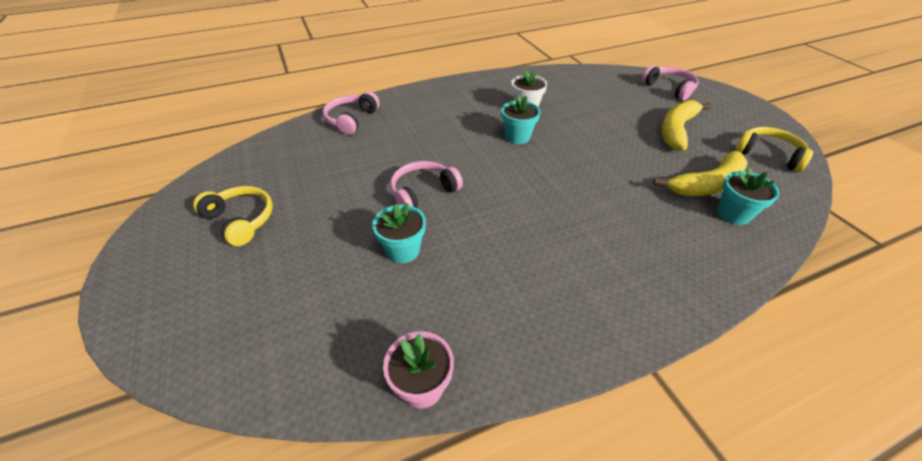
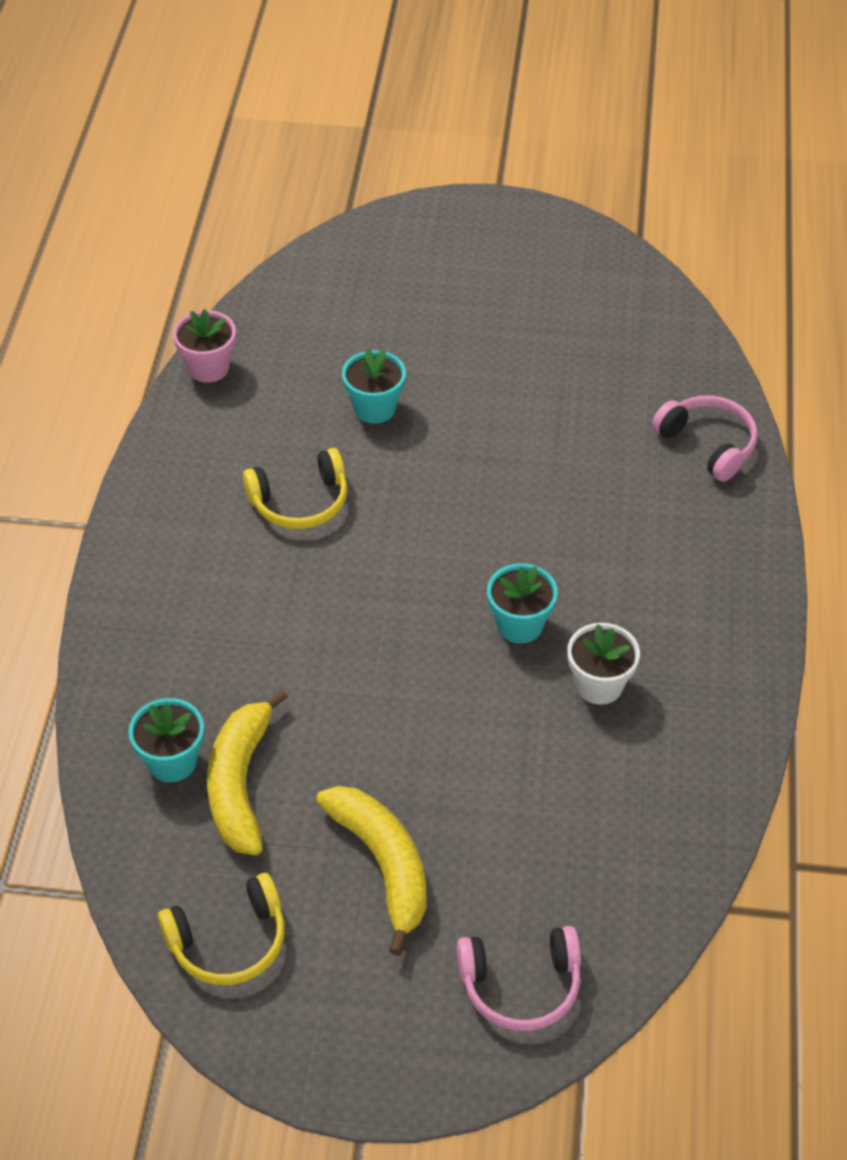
camera: 120 degrees right, 5 degrees up
yellow headphones [193,186,273,246] -> yellow headphones moved to [243,448,347,529]
pink headphones [390,161,463,208] -> none

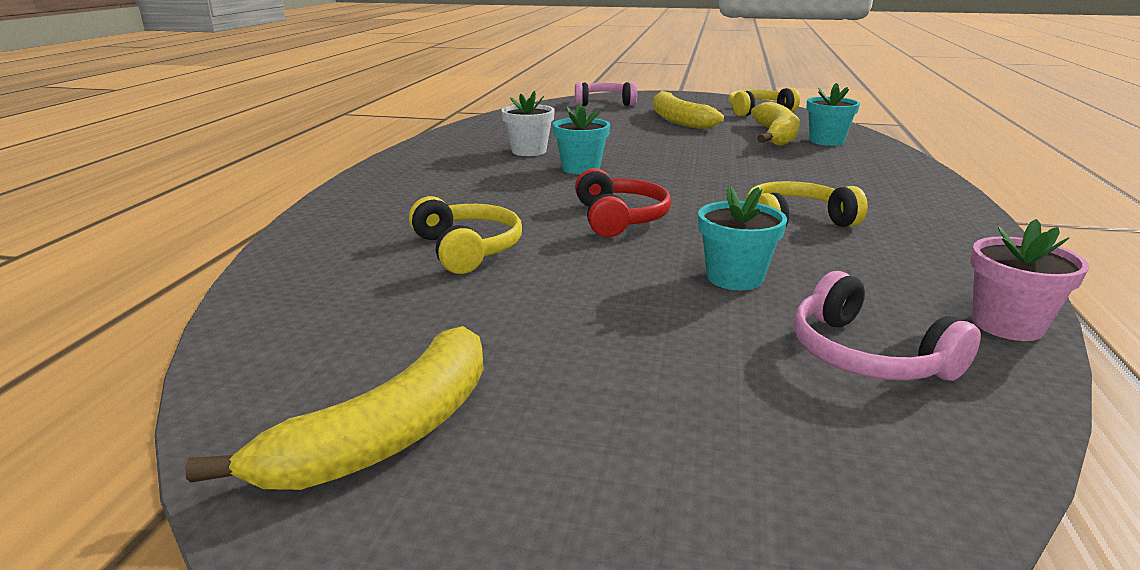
camera: 175 degrees left, 25 degrees down
pink headphones [652,395,758,481] -> pink headphones moved to [794,271,981,381]
none -> yellow banana [185,326,484,490]
none -> yellow headphones [409,196,522,274]
none -> red headphones [575,168,671,237]

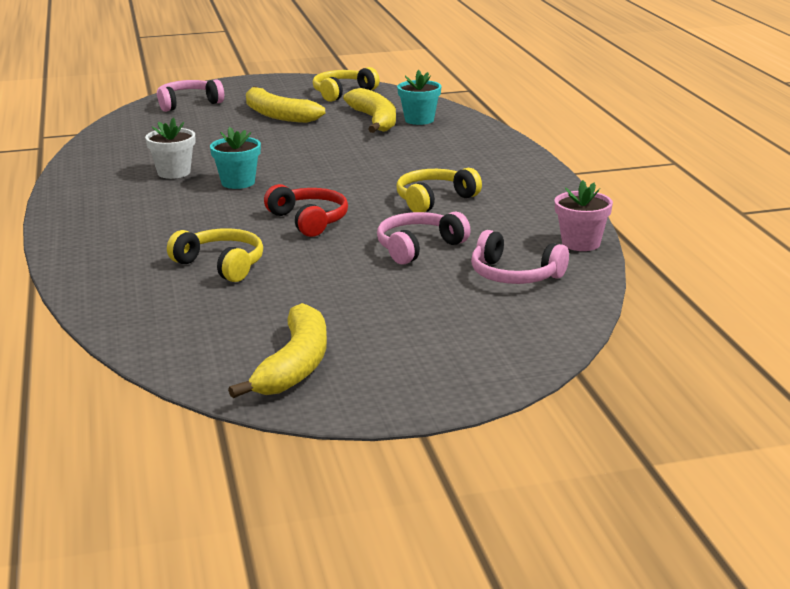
camera: 25 degrees left, 0 degrees up
turquoise flower pot [698,186,787,290] -> pink headphones [377,212,471,265]

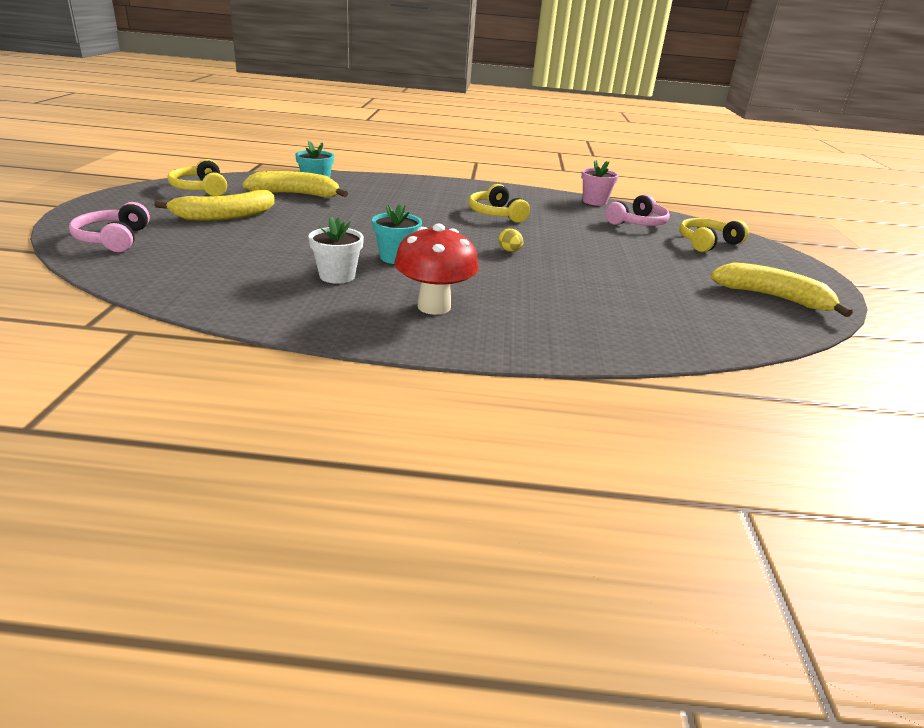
camera: 75 degrees left, 5 degrees up
yellow headphones [167,228,263,282] -> yellow headphones moved to [679,218,749,252]
red headphones [264,184,348,237] -> yellow egg [498,228,524,252]
pink headphones [377,212,471,265] -> none
none -> red mushroom [394,224,479,315]

